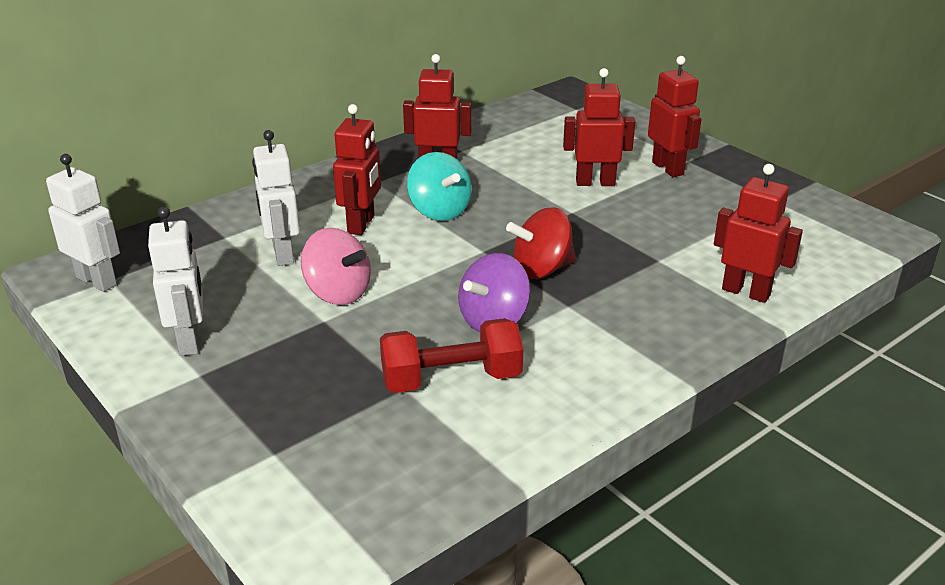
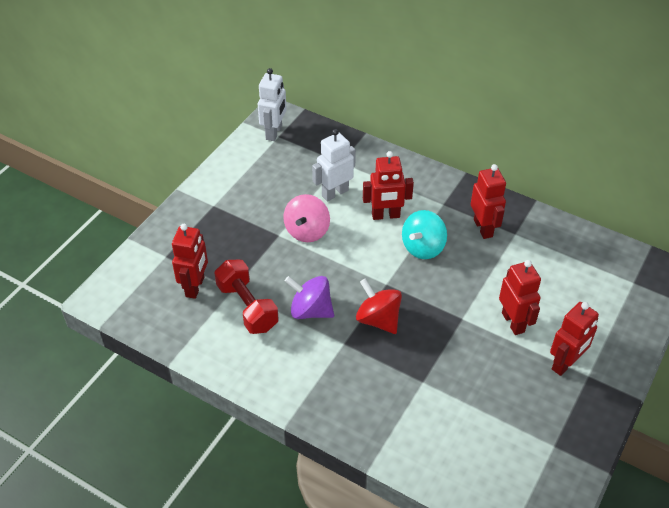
camera: 70 degrees right, 15 degrees up
white robot [148,207,203,356] -> none
red robot [714,164,803,303] -> red robot moved to [172,224,208,299]

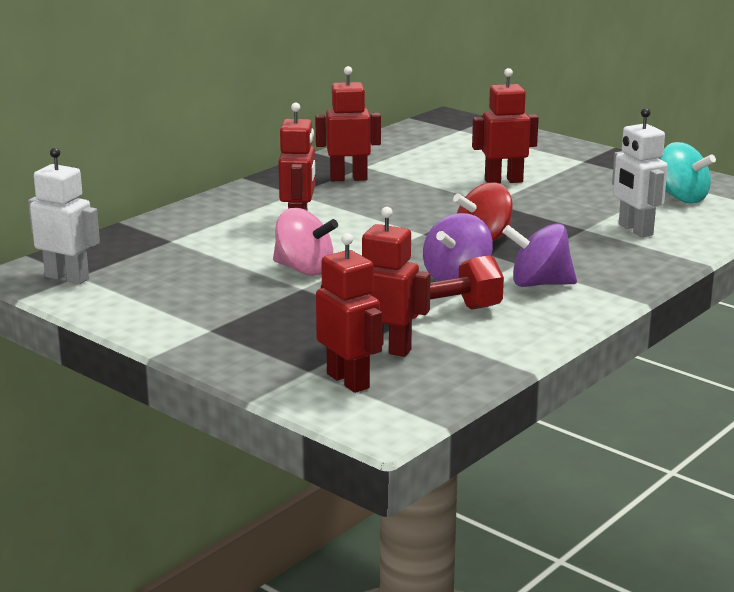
camera: 80 degrees left, 25 degrees down
white robot [312,129,356,201] -> white robot moved to [612,108,668,237]
turquoise spinning top [402,210,447,259] -> turquoise spinning top moved to [660,142,716,203]
red robot [550,302,599,376] -> red robot moved to [316,233,382,393]
none -> purple spinning top [502,223,577,287]

